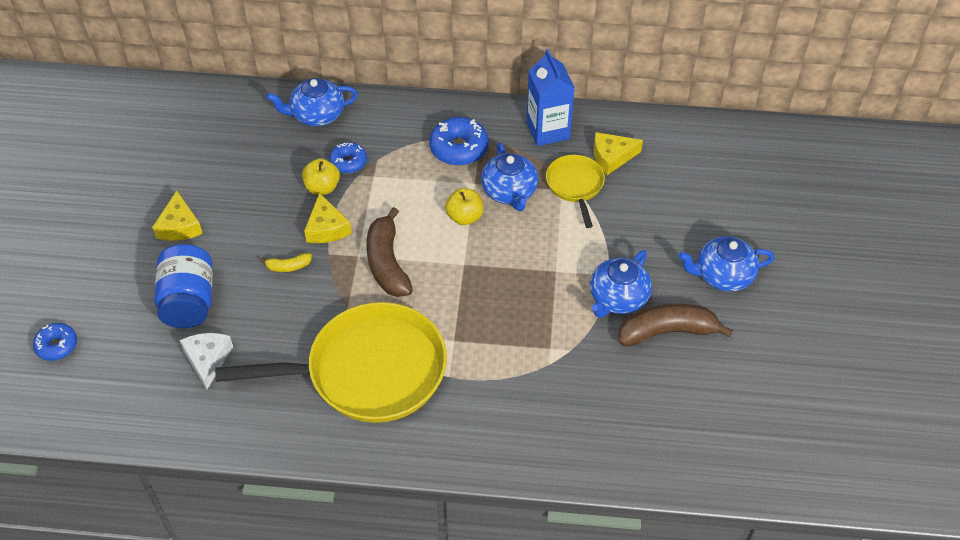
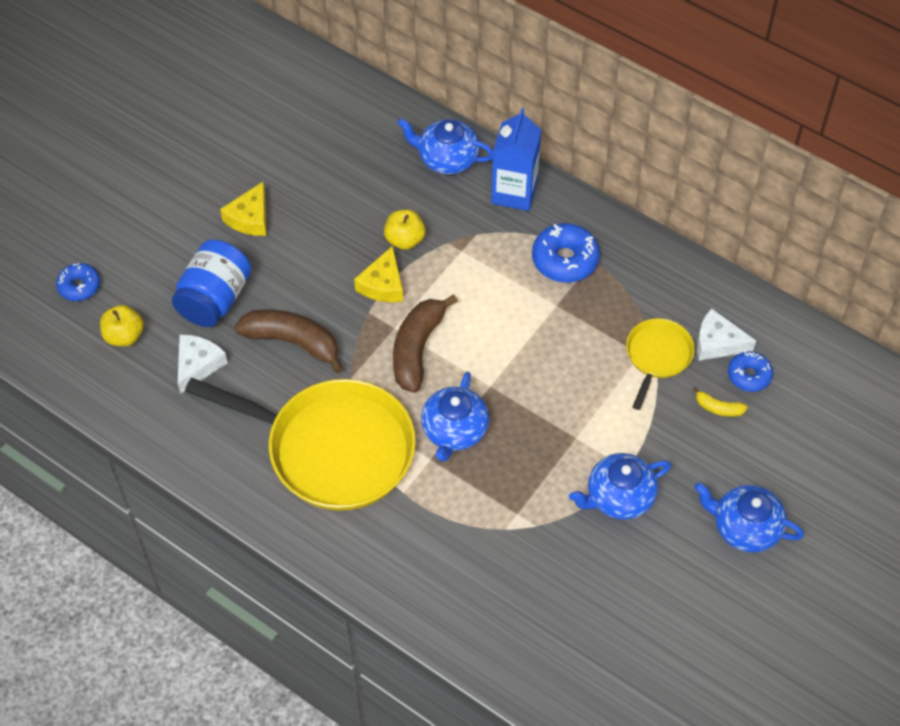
camera: 30 degrees right, 5 degrees up
yellow banana [260,253,312,272] -> yellow banana moved to [693,387,748,417]
blue donut [329,142,367,174] -> blue donut moved to [728,351,773,392]
yellow apple [445,188,483,225] -> yellow apple moved to [100,305,144,347]
blue teapot [481,142,538,211] -> blue teapot moved to [421,371,489,462]
blue carton [527,49,575,146] -> blue carton moved to [491,108,541,211]
yellow cheese [593,132,643,175] -> white cheese [697,308,756,361]
brown banana [618,304,733,346] -> brown banana moved to [235,309,343,373]

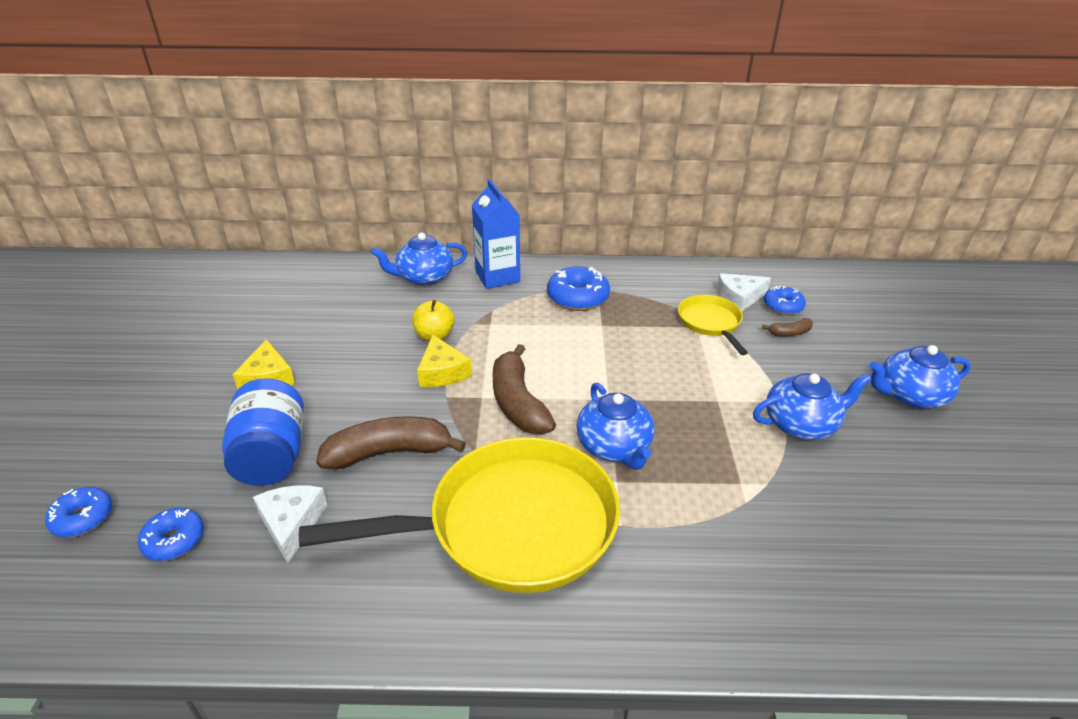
camera: 35 degrees left, 20 degrees down
yellow apple [100,305,144,347] -> blue donut [137,508,204,561]
blue teapot [569,453,671,520] -> blue teapot turned 135 degrees counterclockwise [753,373,872,440]
yellow banana [693,387,748,417] -> brown banana [762,318,813,337]

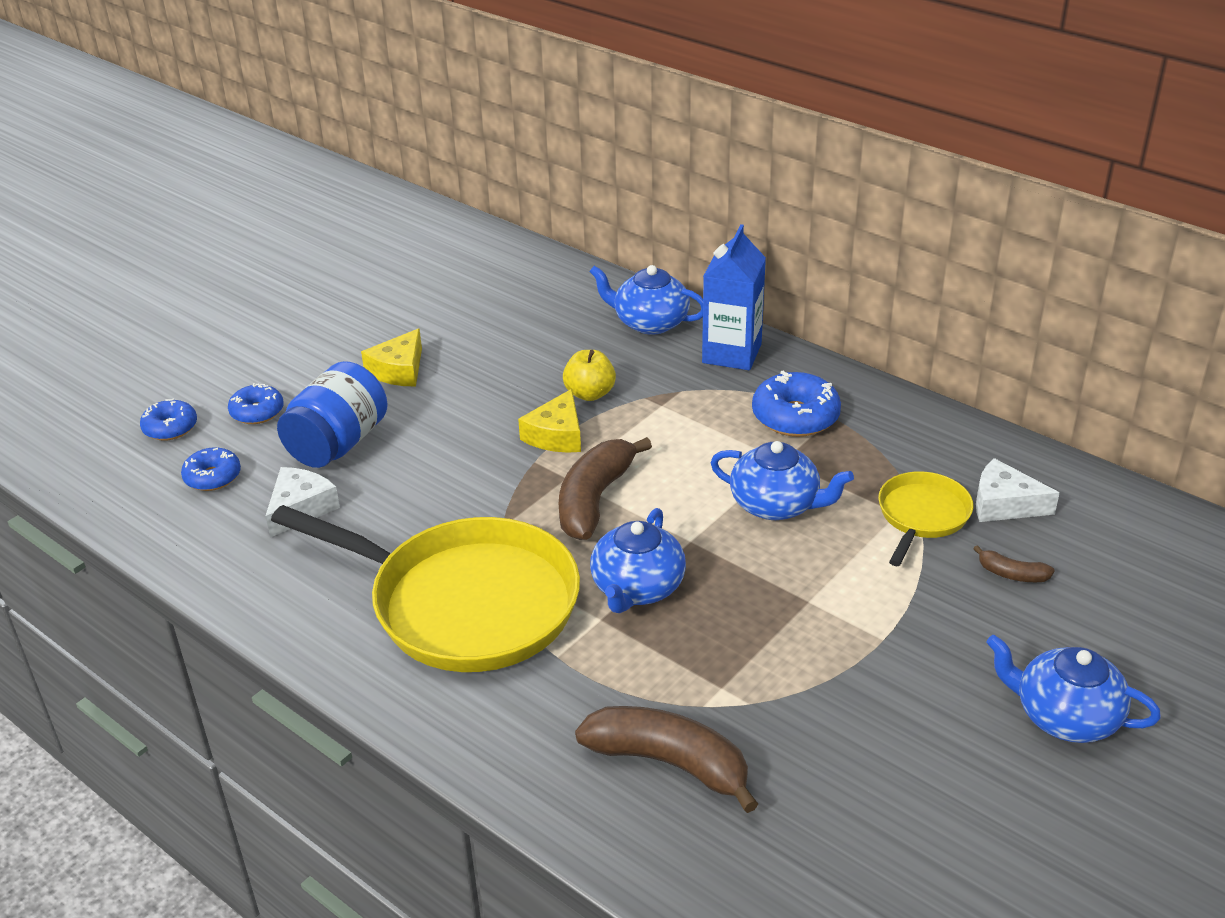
camera: 40 degrees right, 0 degrees up
brown banana [316,416,466,469] -> brown banana moved to [575,706,758,813]
blue teapot [753,373,872,440] -> blue teapot moved to [710,441,854,520]
blue donut [764,286,806,315] -> blue donut moved to [228,383,284,424]

